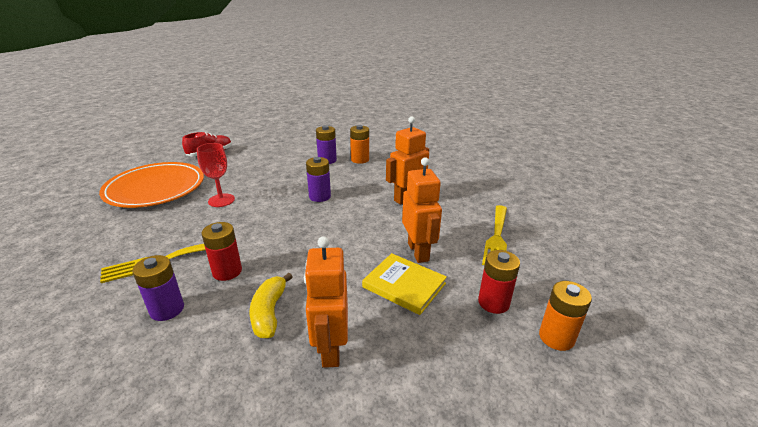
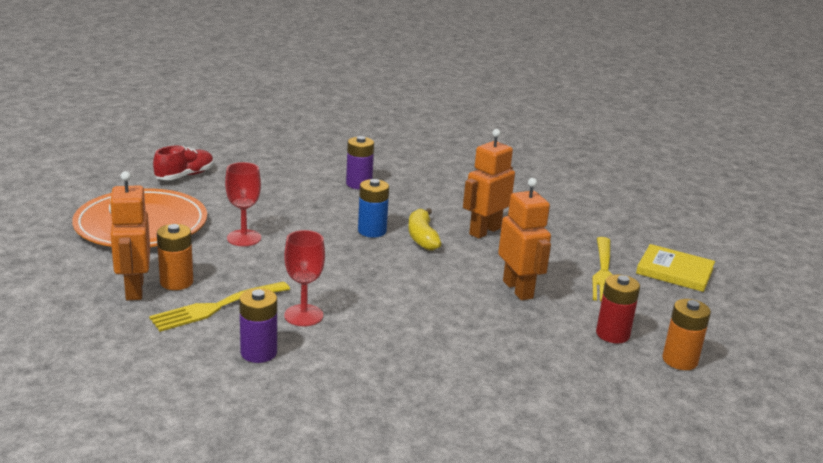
camera: 10 degrees left, 5 degrees down
red battery [201,222,242,281] -> red goblet [284,230,325,326]
yellow banana [250,273,293,338] -> yellow banana moved to [408,208,441,250]
orange robot [304,236,348,368] -> orange robot moved to [109,171,150,300]
purple battery [306,157,331,202] -> blue battery [358,179,389,238]
orange battery [350,125,369,164] -> orange battery moved to [157,224,193,290]
yellow book [362,253,447,315] -> yellow book moved to [636,244,715,292]

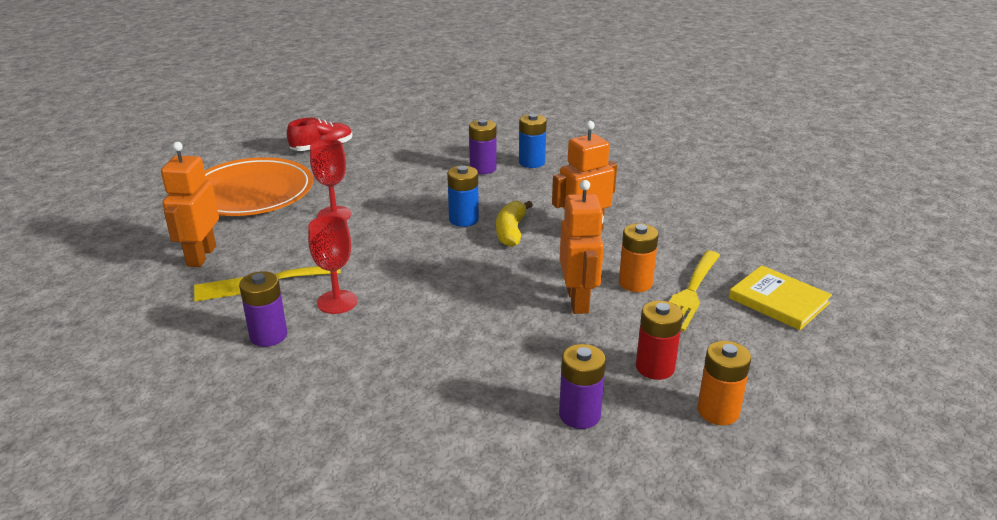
camera: 20 degrees right, 5 degrees up
orange battery [157,224,193,290] -> orange battery moved to [619,223,659,292]
none -> blue battery [519,113,547,168]
none -> purple battery [559,344,606,429]

